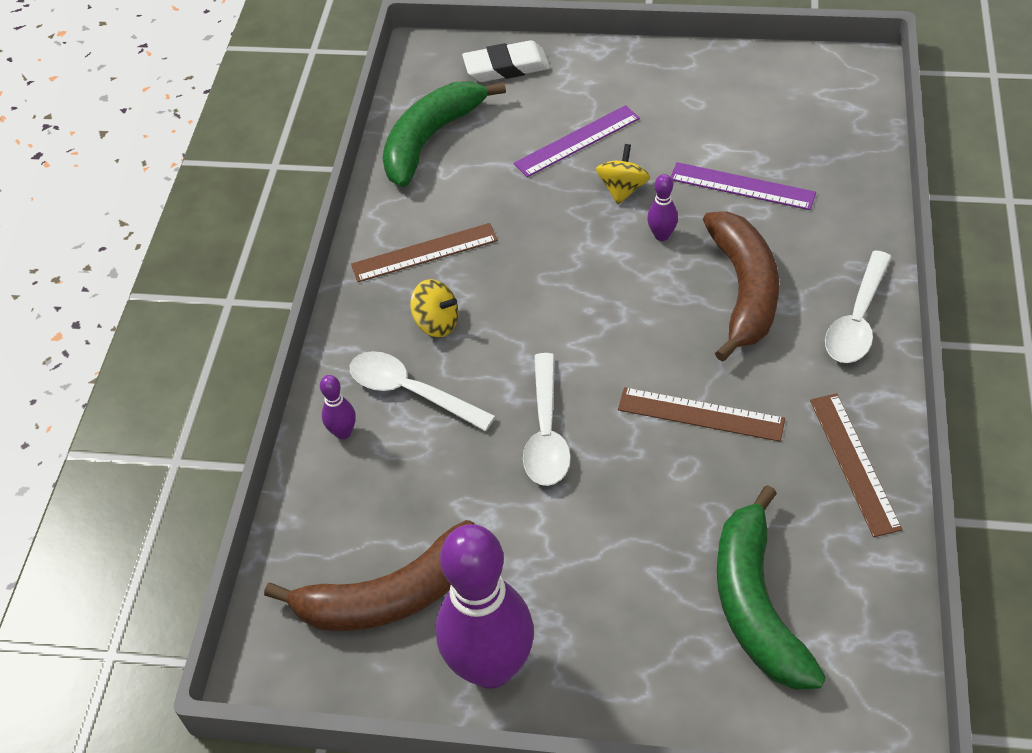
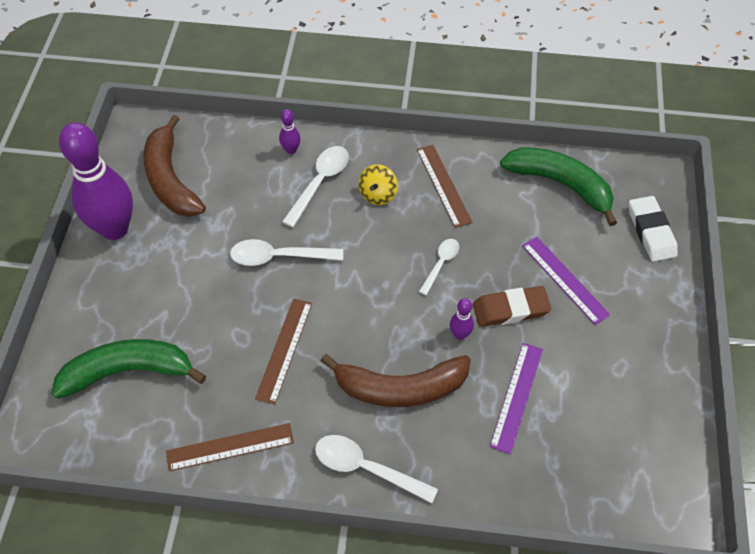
camera: 85 degrees right, 5 degrees up
yellow spinning top [596,144,650,204] -> brown eraser [473,286,551,327]
none -> white spoon [419,239,459,295]

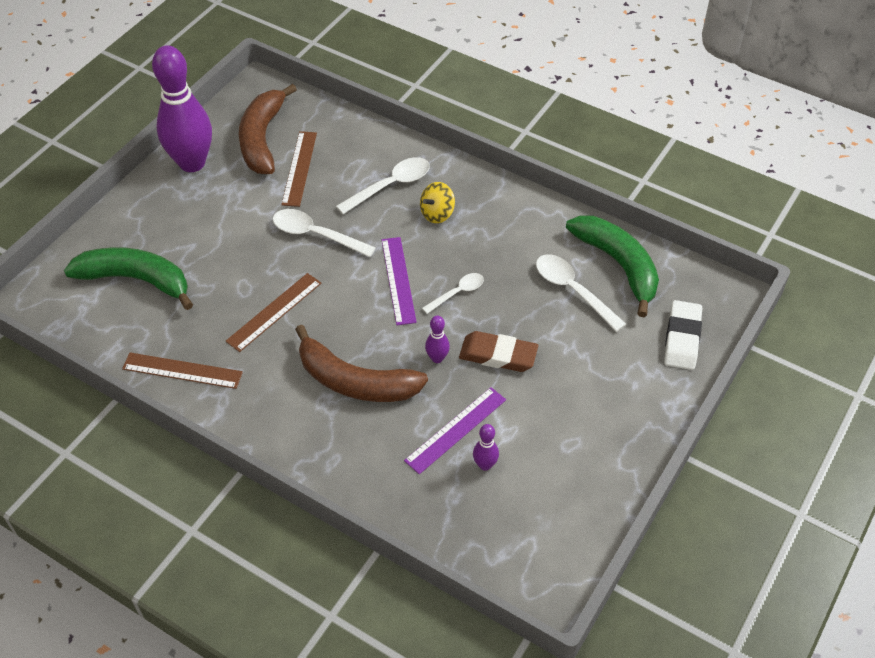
camera: 25 degrees right, 5 degrees down
purple bowling pin [279,109,301,154] -> purple bowling pin moved to [473,424,499,471]
white spoon [315,435,438,503] -> white spoon moved to [536,254,626,332]
brown ruler [417,145,472,228] -> brown ruler moved to [281,131,317,207]
purple ruler [522,237,610,325] -> purple ruler moved to [382,237,417,325]

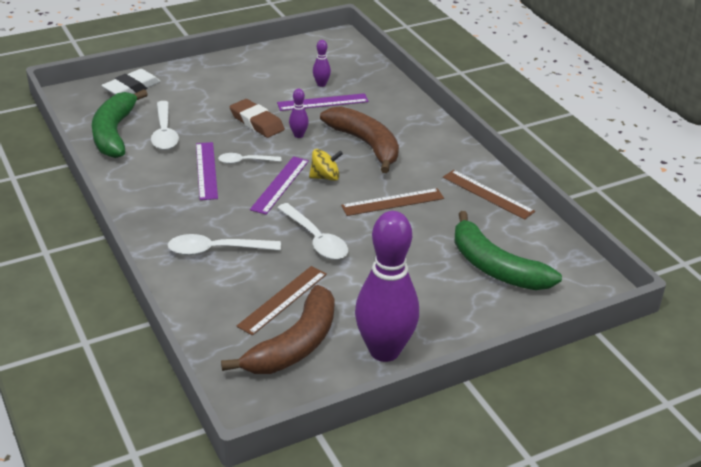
camera: 150 degrees left, 15 degrees down
yellow spinning top [420,182,455,223] -> yellow spinning top moved to [309,149,343,181]
none -> purple ruler [196,142,218,200]

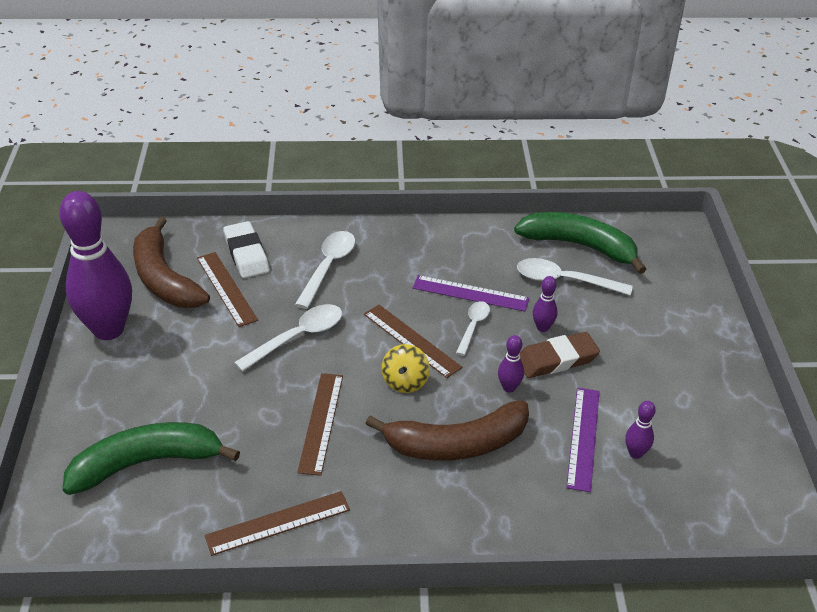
camera: 115 degrees right, 5 degrees up
white eraser [101,69,161,95] -> white eraser moved to [223,221,270,278]
purple ruler [250,156,309,215] -> brown ruler [364,305,462,378]
white spoon [277,203,348,260] -> white spoon turned 150 degrees clockwise [234,304,342,372]
none -> purple bowling pin [533,276,558,332]

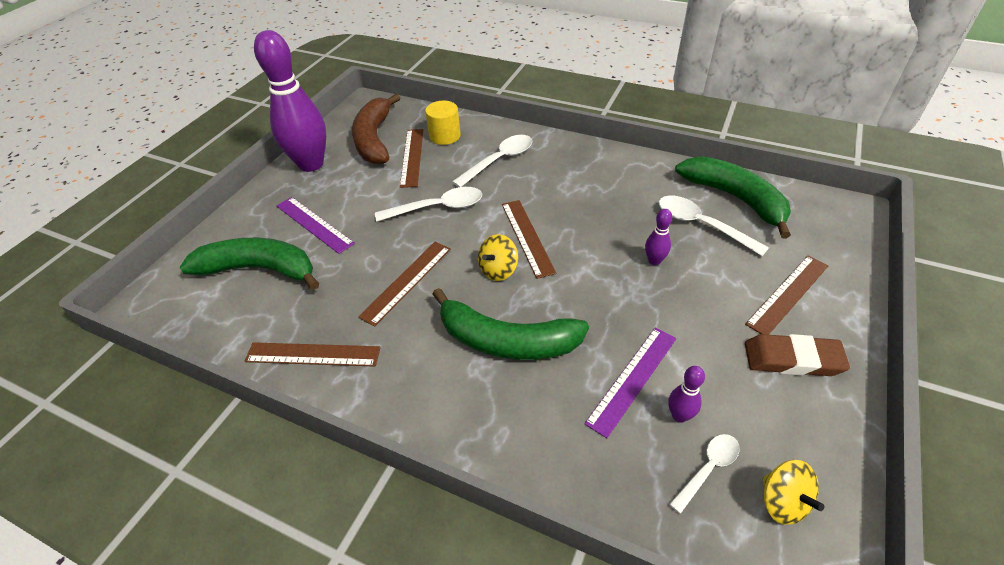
camera: 30 degrees right, 5 degrees up
white eraser [223,221,270,278] -> yellow cylinder [425,101,461,145]
brown banana [365,400,529,460] -> green banana [432,288,589,360]
purple ruler [413,275,530,312] -> purple ruler moved to [277,197,355,254]
white spoon [456,301,490,356] -> white spoon moved to [669,434,740,514]
purple bowling pin [498,335,524,392] -> none
brown eraser [520,332,600,378] -> brown eraser moved to [745,334,850,376]
none -> brown ruler [745,255,828,335]
none -> yellow spinning top [763,460,824,525]

